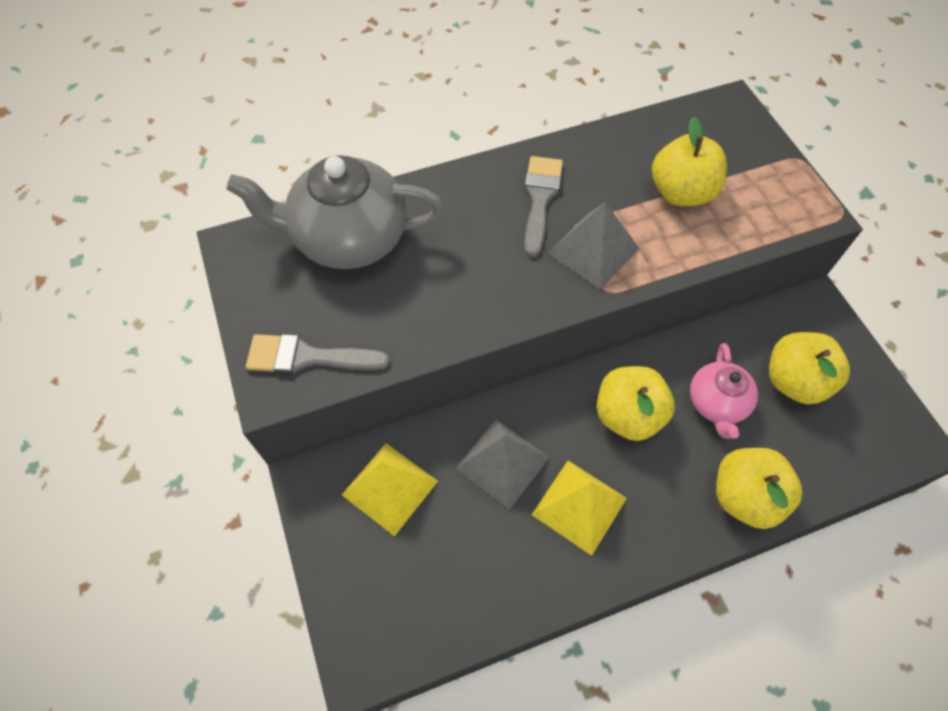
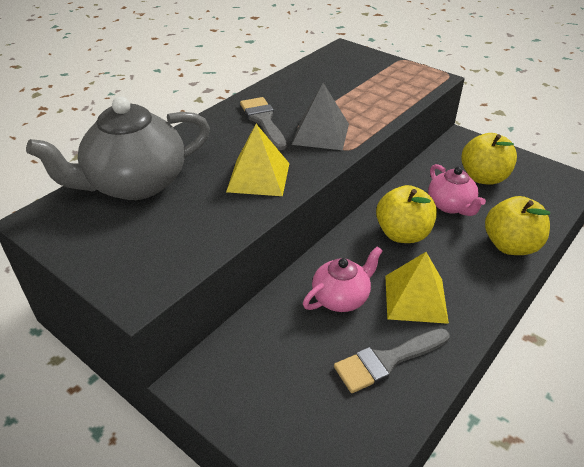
camera: 30 degrees left, 20 degrees down
grey brush [246,334,390,374] -> grey brush moved to [334,328,450,393]
yellow pyramid [342,443,438,536] -> yellow pyramid moved to [226,124,290,196]
grey pyramid [455,419,550,509] -> pink teapot [303,246,383,312]
yellow apple [652,116,727,206] -> none

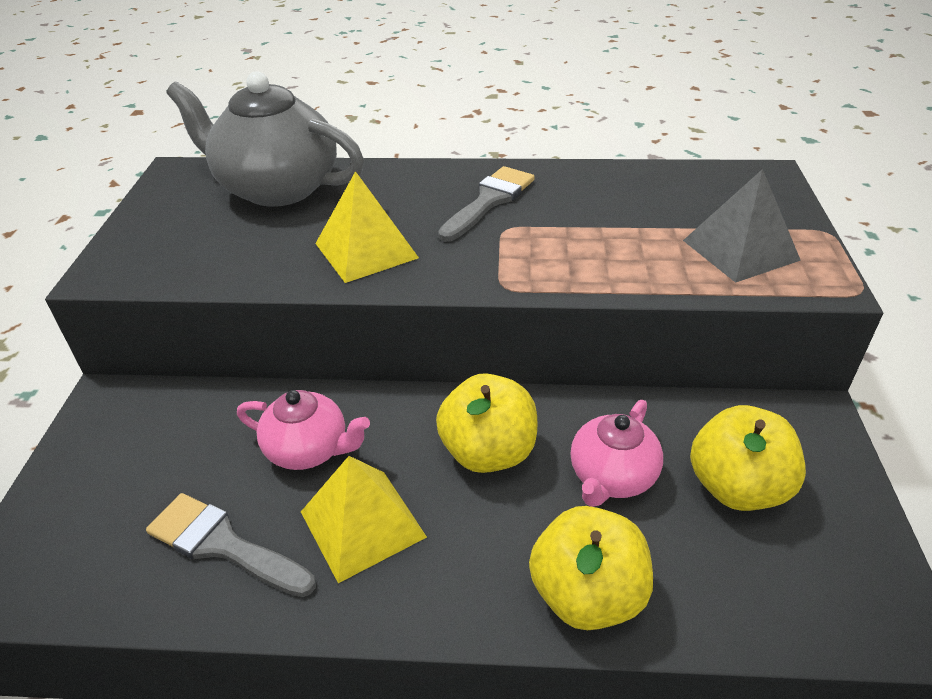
camera: 55 degrees right, 0 degrees up
grey pyramid [292,83,349,150] -> grey pyramid moved to [683,169,801,283]

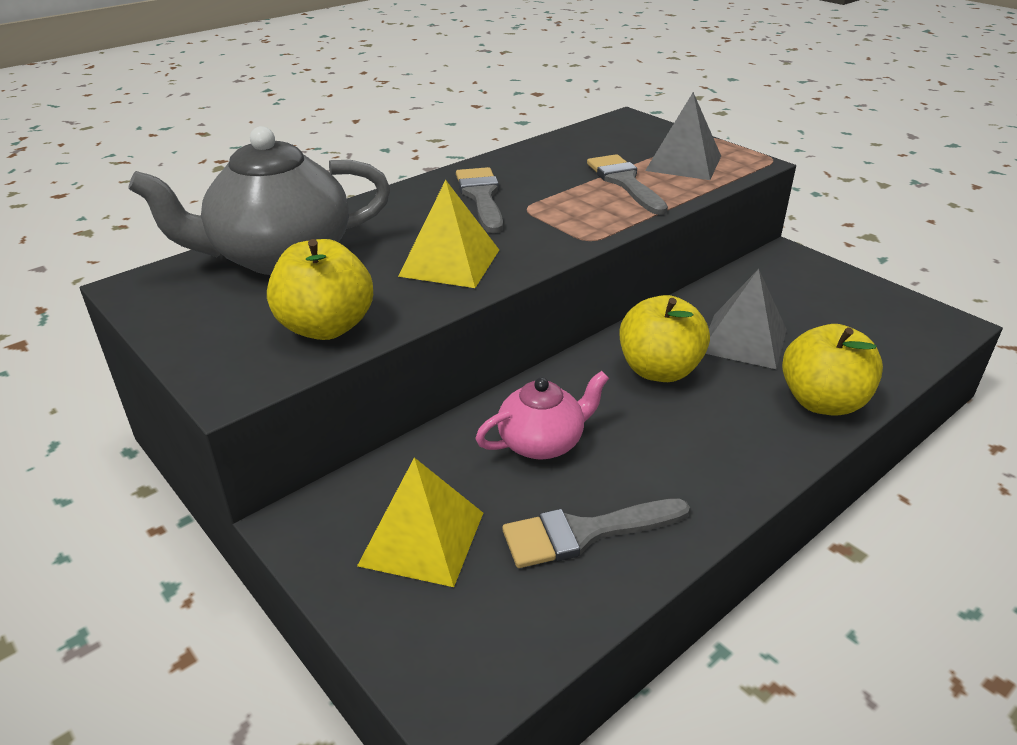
camera: 45 degrees left, 5 degrees down
yellow pyramid [301,456,427,583] -> yellow pyramid moved to [357,458,483,587]
pink teapot [571,400,663,507] -> grey pyramid [705,269,787,369]
yellow apple [690,405,806,511] -> yellow apple moved to [267,239,373,340]
none -> grey brush [587,154,668,215]

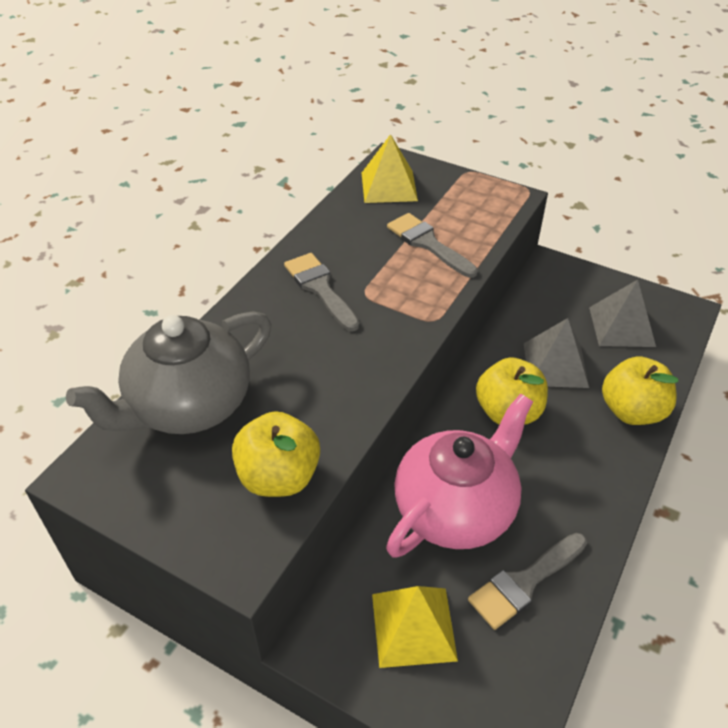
camera: 20 degrees left, 10 degrees up
yellow pyramid [398,180,499,288] -> yellow pyramid moved to [362,134,418,203]
pink teapot [475,371,609,460] -> pink teapot [386,394,533,558], size x1.80
grey pyramid [645,92,721,180] -> grey pyramid moved to [589,280,656,347]

